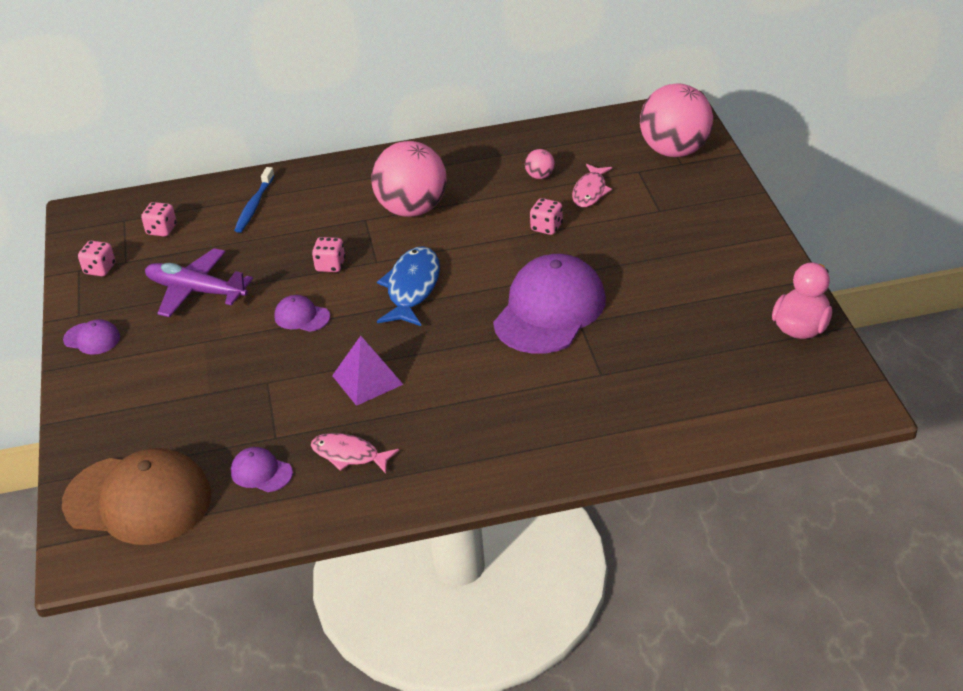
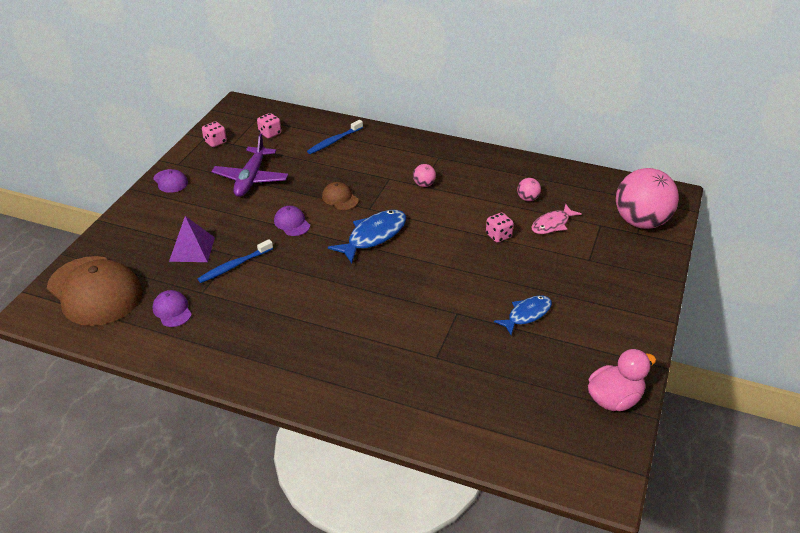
camera: 30 degrees right, 0 degrees up
purple plane [145,248,253,317] -> purple plane turned 135 degrees counterclockwise [211,133,288,197]
pink fish [311,433,399,473] -> none
pink dice [312,237,345,272] -> brown cap [322,182,359,210]
purple pyramid [332,336,404,406] -> purple pyramid moved to [169,216,215,262]
pink ball [371,141,447,217] -> pink ball [413,164,436,187], size x0.41
purple cap [493,254,606,354] -> none
none -> blue toothbrush [198,239,273,283]
none -> blue fish [494,295,552,335]

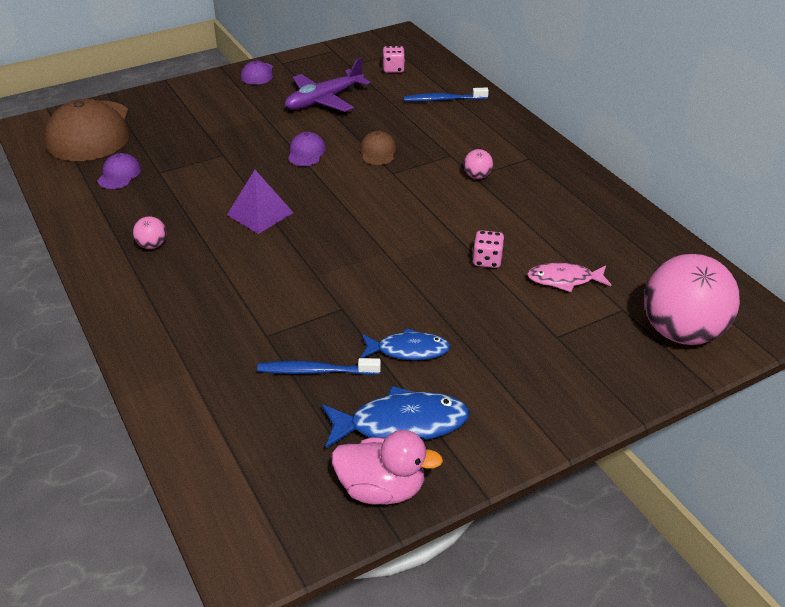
camera: 40 degrees right, 0 degrees up
purple pyramid [169,216,215,262] -> purple pyramid moved to [227,170,293,234]
blue toothbrush [198,239,273,283] -> blue toothbrush moved to [257,358,381,375]
pink dice [202,121,227,147] -> none
blue fish [328,210,406,264] -> blue fish moved to [322,386,470,449]
pink ball [517,178,541,201] -> pink ball moved to [133,216,167,249]

